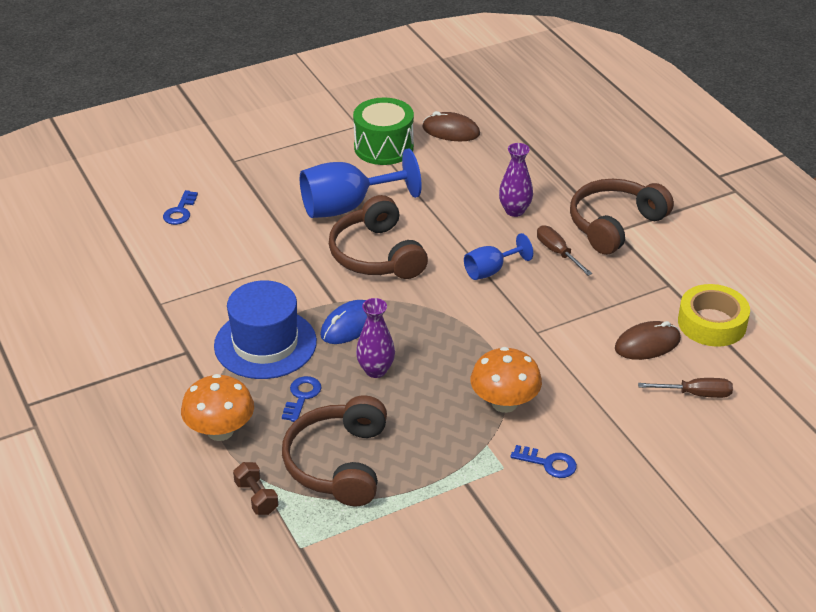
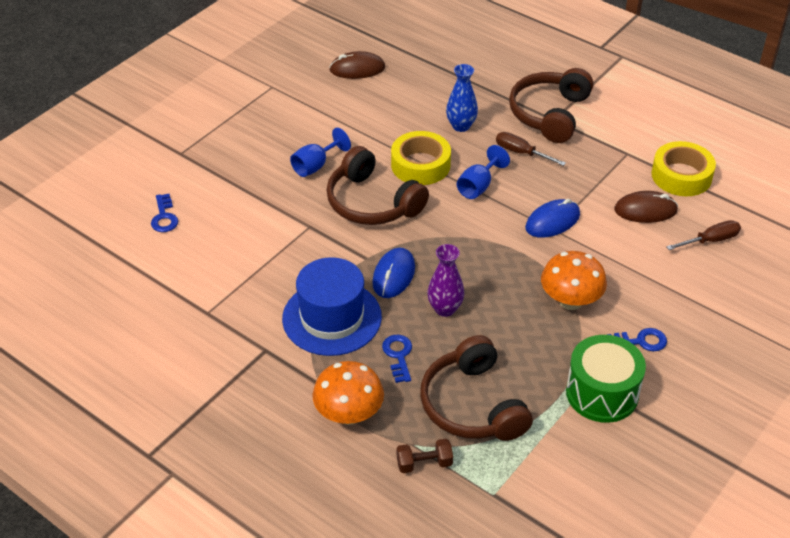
camera: 25 degrees left, 5 degrees up
brown dumbbell [233,462,278,515] -> brown dumbbell turned 45 degrees counterclockwise [397,439,453,473]
blue goblet [300,148,422,218] -> blue goblet [290,128,351,177], size x0.55
green drum [353,98,414,165] -> green drum moved to [566,335,646,423]
purple vase [499,143,533,217] -> blue vase [446,64,478,132]
brown mouse [615,321,681,360] -> brown mouse turned 45 degrees clockwise [614,191,678,223]
none -> yellow tape [391,131,451,185]
none -> blue mouse [525,199,580,238]

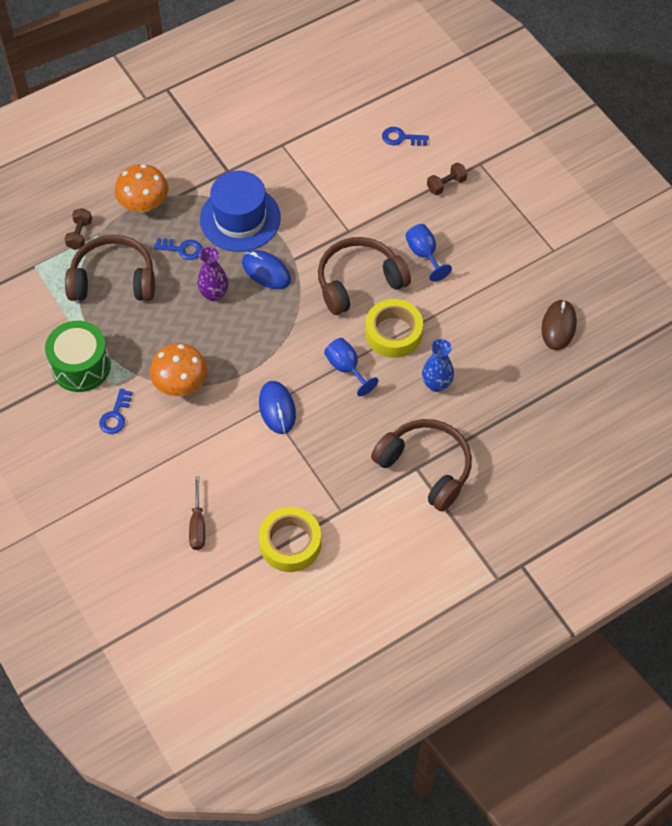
camera: 110 degrees right, 15 degrees up
brown screwdriver [496,132,566,166] -> none
brown mouse [614,191,678,223] -> none
none -> brown dumbbell [427,162,467,195]

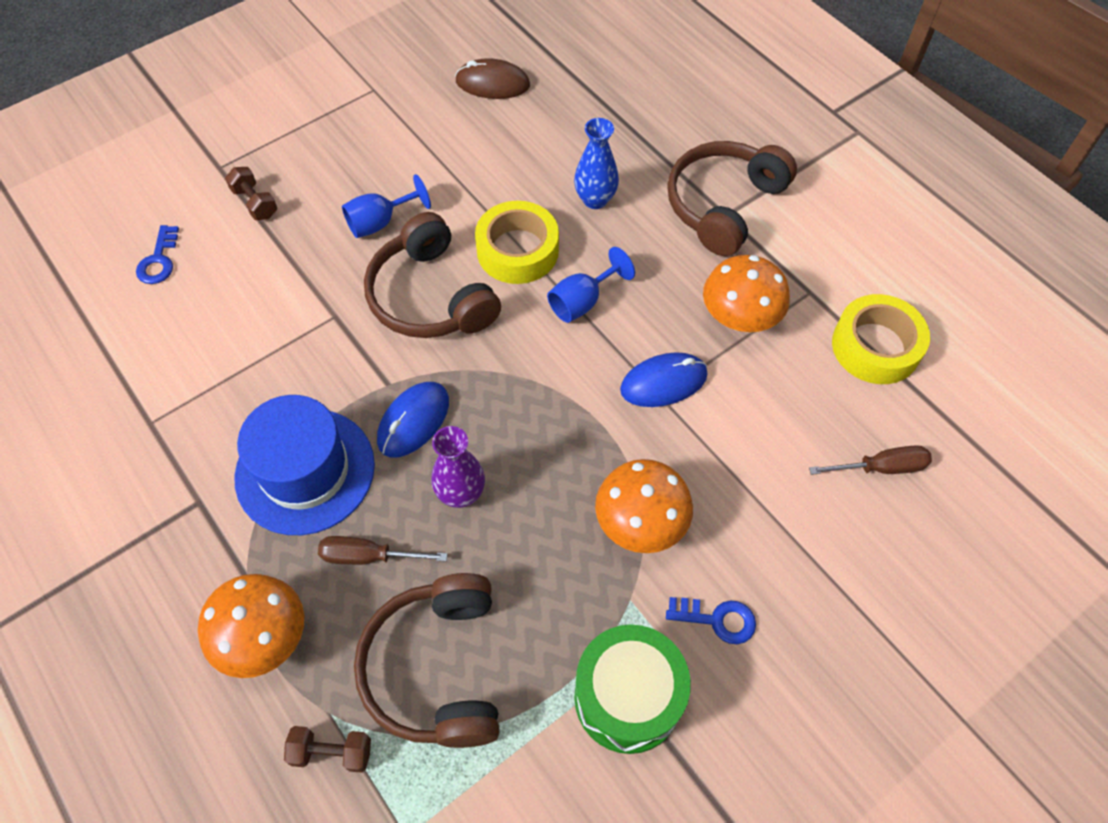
camera: 95 degrees left, 0 degrees up
blue key [154,238,203,260] -> brown screwdriver [318,536,448,565]
none -> orange mushroom [703,255,790,332]

